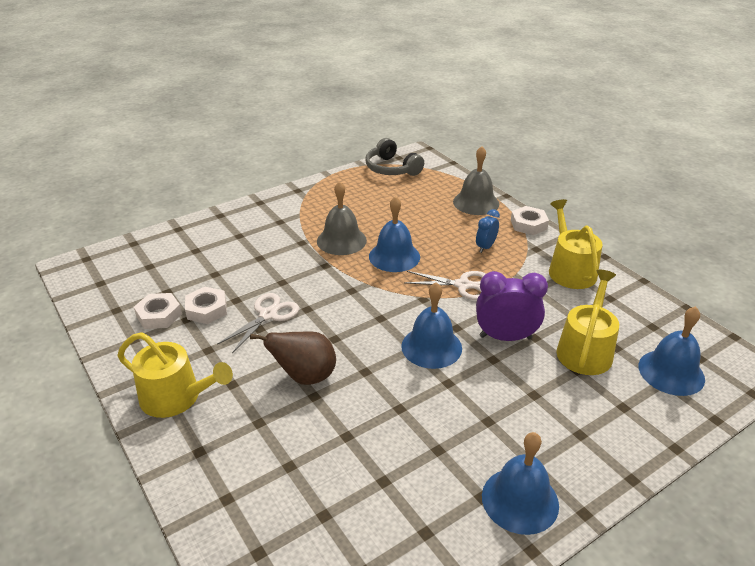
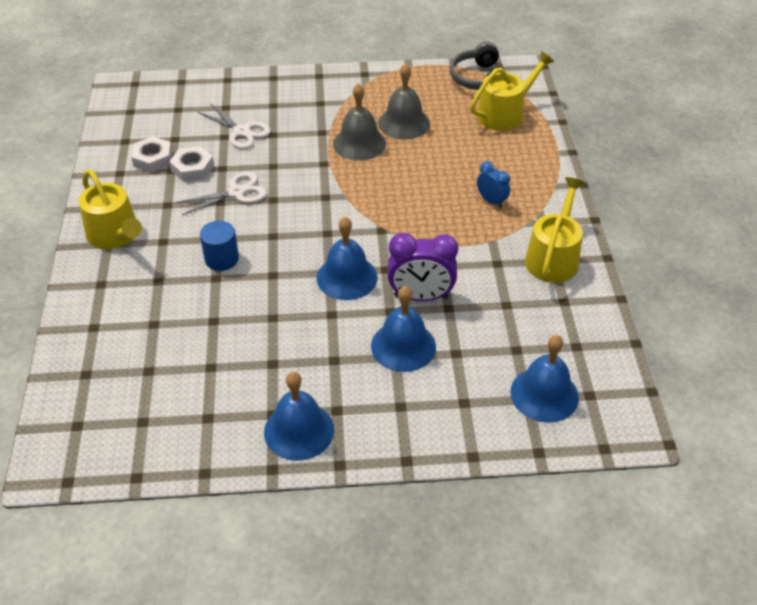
camera: 30 degrees right, 10 degrees up
brown pear [250,332,336,385] -> blue cylinder [200,221,239,271]
blue bell [369,196,420,272] -> blue bell moved to [371,286,436,372]
white scissors [404,271,486,300] -> white scissors moved to [198,103,271,149]
grey bell [453,146,499,215] -> grey bell moved to [378,63,430,140]
blue clock [476,209,500,253] -> blue clock turned 75 degrees clockwise [477,161,510,208]
purple clock [476,271,548,341] -> purple clock turned 150 degrees clockwise [388,233,458,301]
white nut [511,206,549,235] -> none
yellow watering can [557,270,619,375] -> yellow watering can moved to [470,51,554,131]

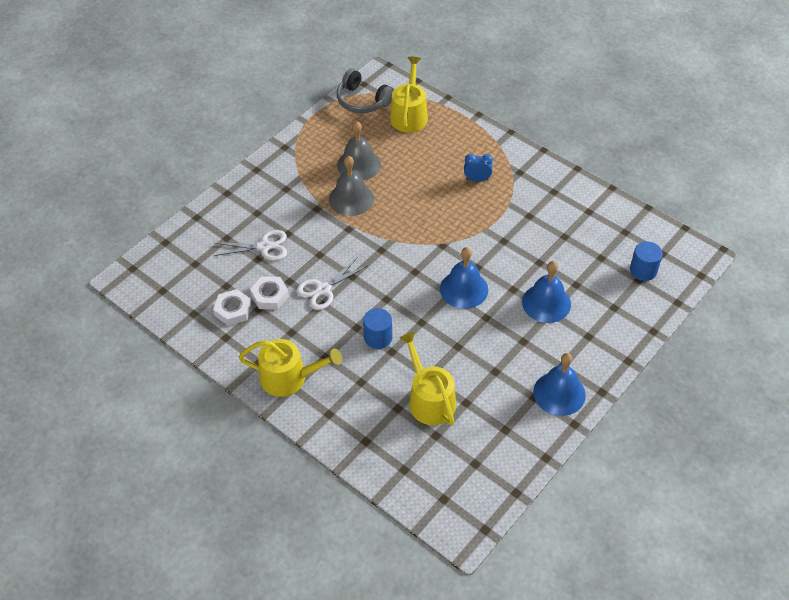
camera: 45 degrees left, 5 degrees up
white scissors [176,172,267,215] -> white scissors turned 150 degrees counterclockwise [296,258,367,310]
purple clock [388,233,458,301] -> none
blue bell [510,335,579,423] -> blue cylinder [630,242,663,281]
yellow watering can [525,177,584,283] -> yellow watering can moved to [399,332,456,425]

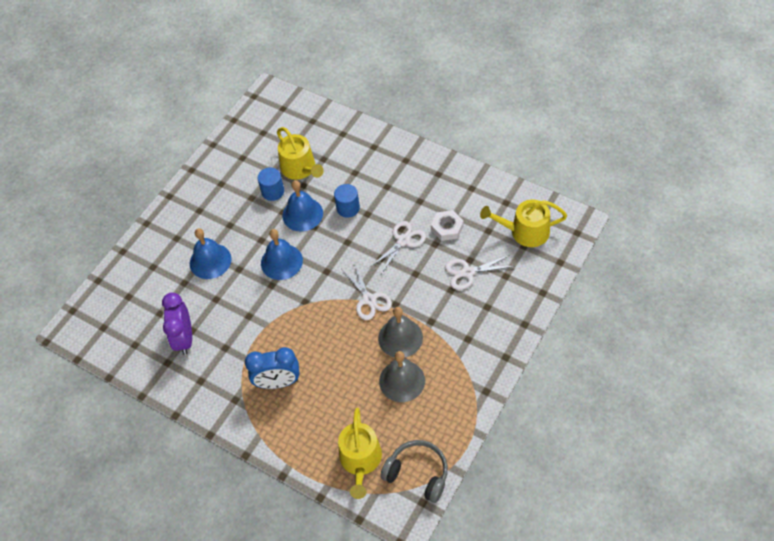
camera: 175 degrees right, 5 degrees up
white nut [213,289,252,326] -> none
yellow watering can [238,339,342,397] -> yellow watering can moved to [480,200,567,247]
blue clock [464,154,493,182] -> blue clock [245,347,300,389], size x1.72
blue bell [533,353,586,416] -> blue bell moved to [282,180,323,231]
blue cylinder [630,242,663,281] -> blue cylinder moved to [258,168,284,201]
none -> purple clock [162,293,192,355]
none -> white scissors [342,264,392,320]

